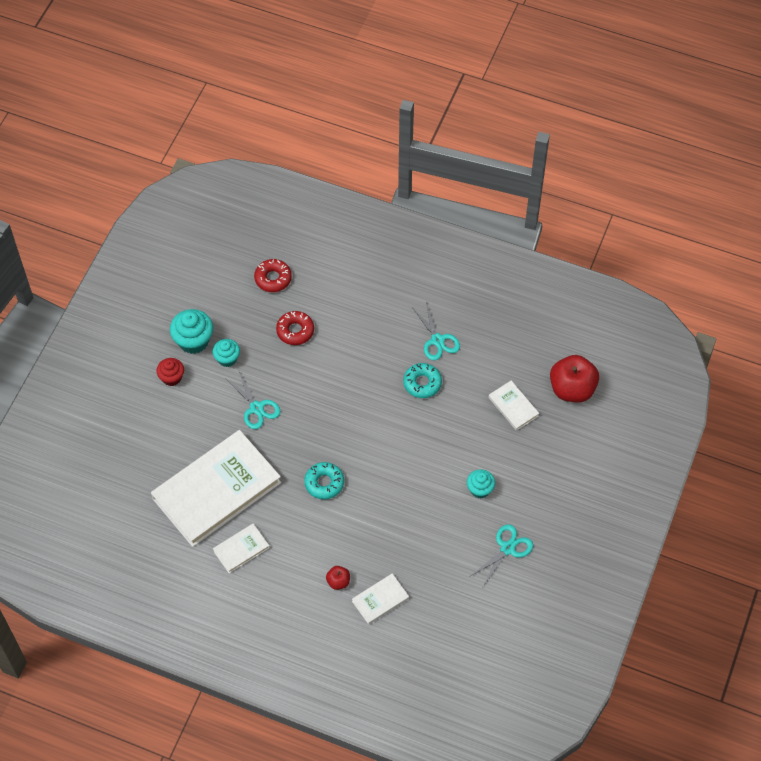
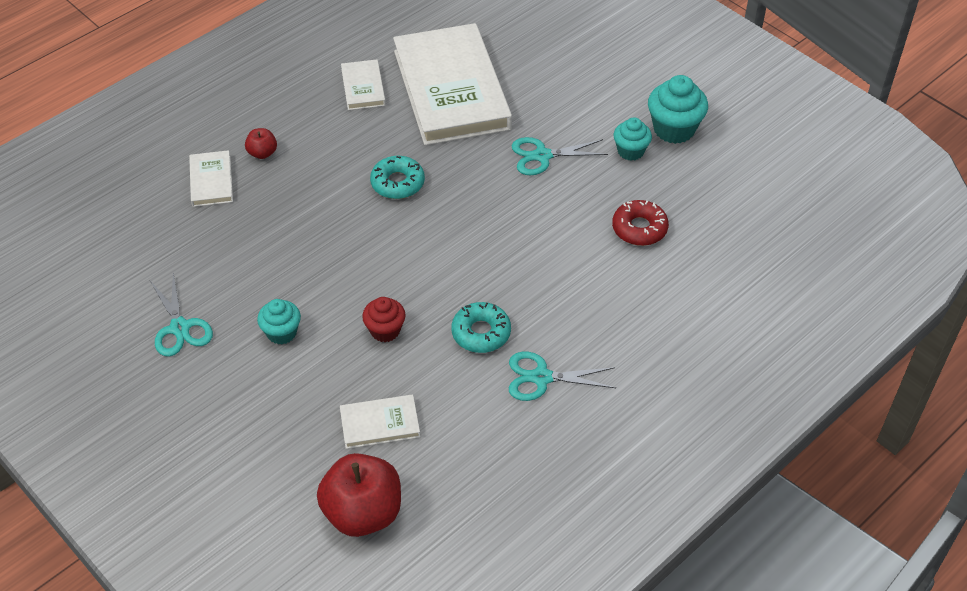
camera: 115 degrees right, 10 degrees down
red cupcake [156,358,184,386] -> red cupcake moved to [362,297,405,342]
red donut [254,259,292,292] -> none

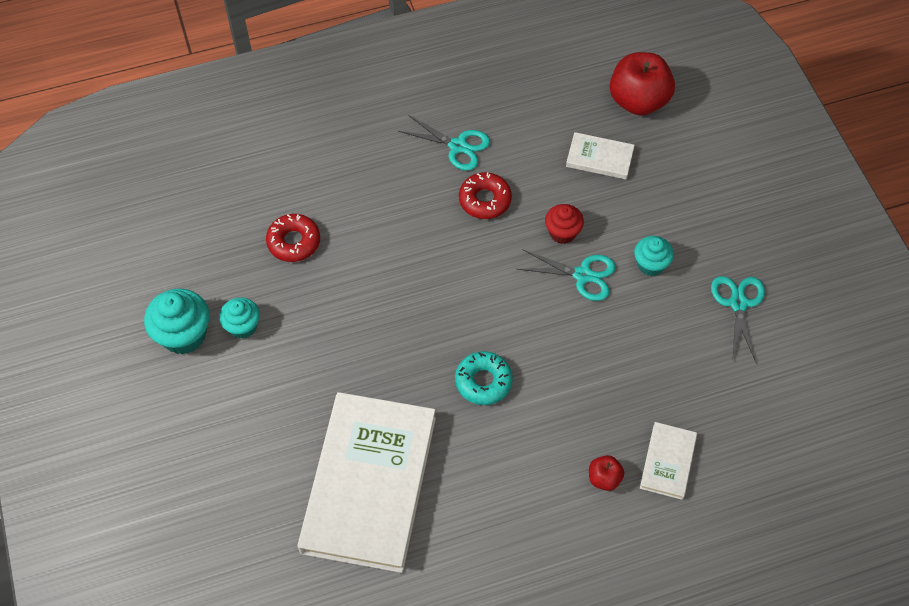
camera: 155 degrees left, 10 degrees up
white book [341,59,386,110] -> none
turquoise donut [451,302,511,353] -> red donut [459,172,512,219]
turquoise scissors [512,137,608,175] -> turquoise scissors moved to [517,249,616,301]

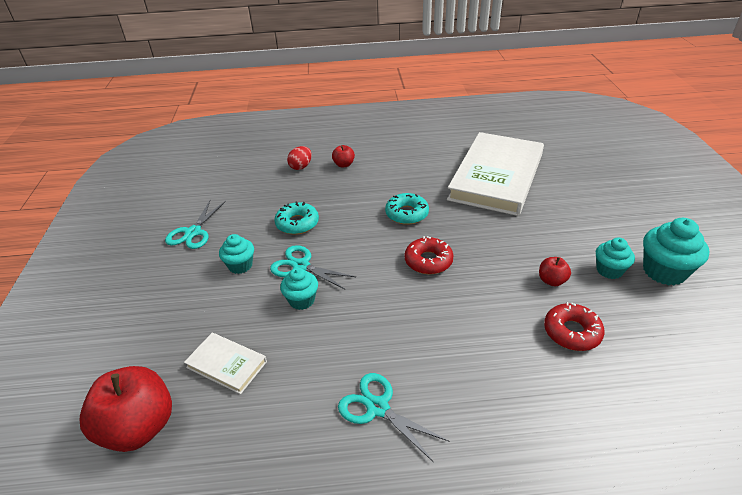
camera: 165 degrees left, 20 degrees down
red donut [459,172,512,219] -> red donut moved to [404,236,454,274]
red cupcake [545,204,584,244] -> turquoise cupcake [280,268,318,310]
white book [640,422,697,500] -> red egg [287,146,312,170]
none -> turquoise donut [274,201,319,235]
none -> red apple [539,257,571,286]

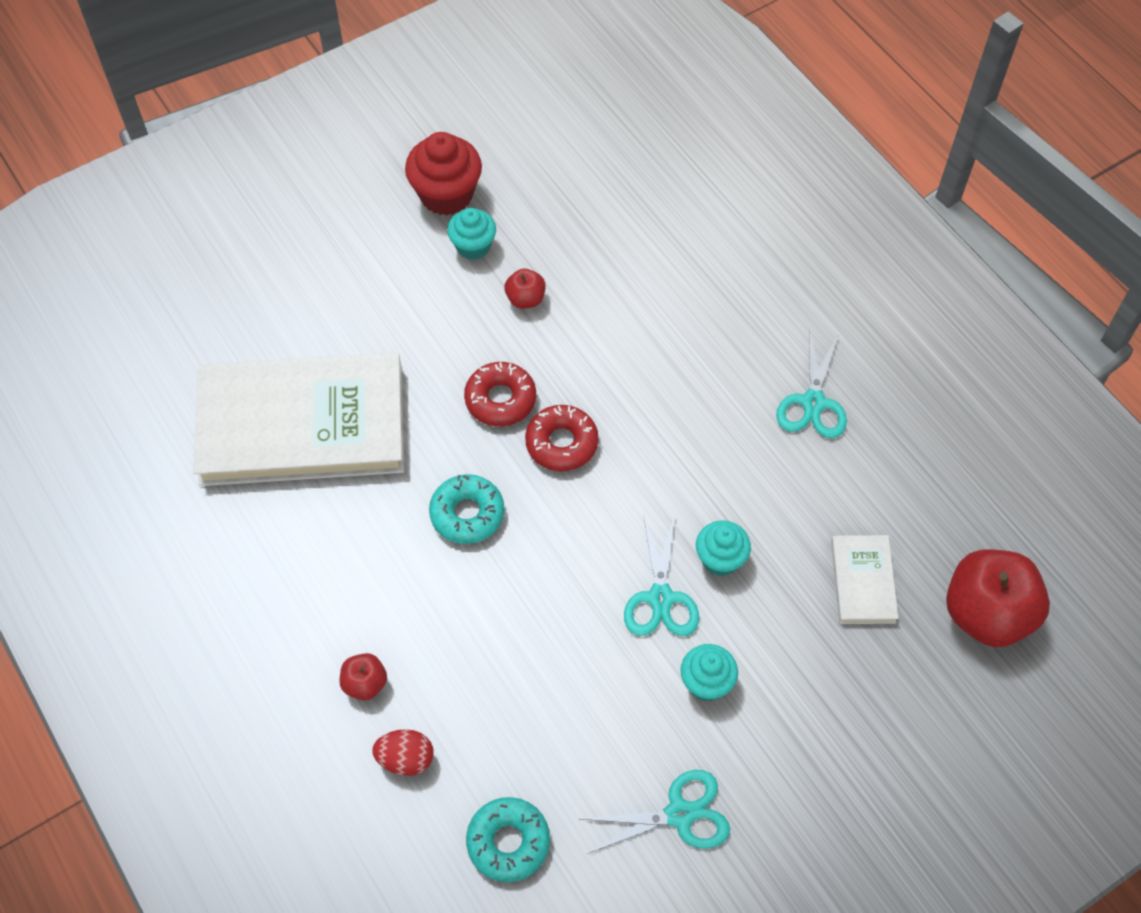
camera: 120 degrees left, 20 degrees up
turquoise donut [274,201,319,235] -> turquoise donut moved to [466,797,550,882]
red donut [544,302,605,351] -> red donut moved to [464,362,536,426]
turquoise cupcake [643,218,710,285] -> red cupcake [405,132,482,216]

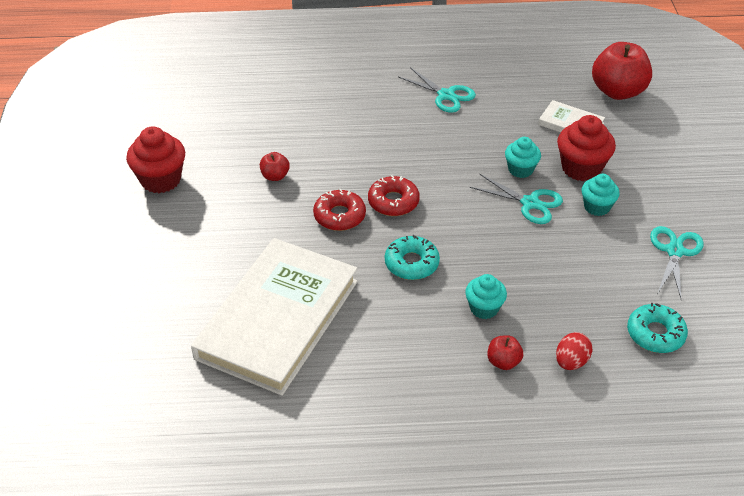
camera: 60 degrees left, 15 degrees down
turquoise cupcake [447,208,496,260] -> turquoise cupcake moved to [465,274,507,319]
none -> red cupcake [557,115,616,181]

